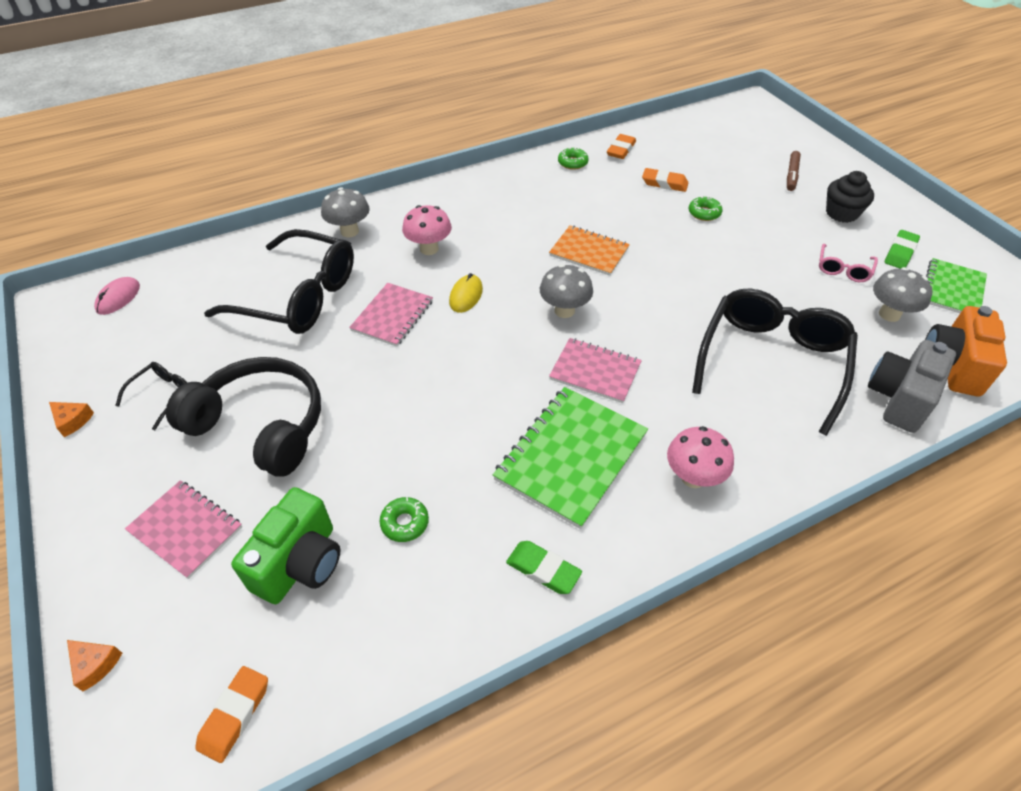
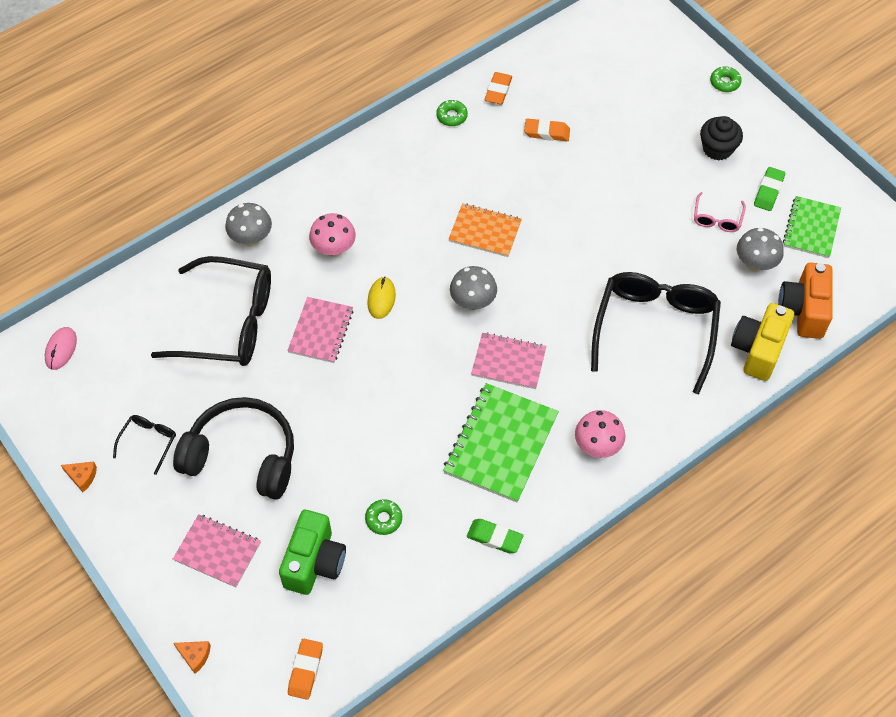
camera: 10 degrees left, 10 degrees up
green donut [689,196,722,221] -> green donut moved to [710,66,742,92]
brown marker [787,151,801,191] -> none
grey camera [868,340,956,433] -> yellow camera [731,303,794,381]

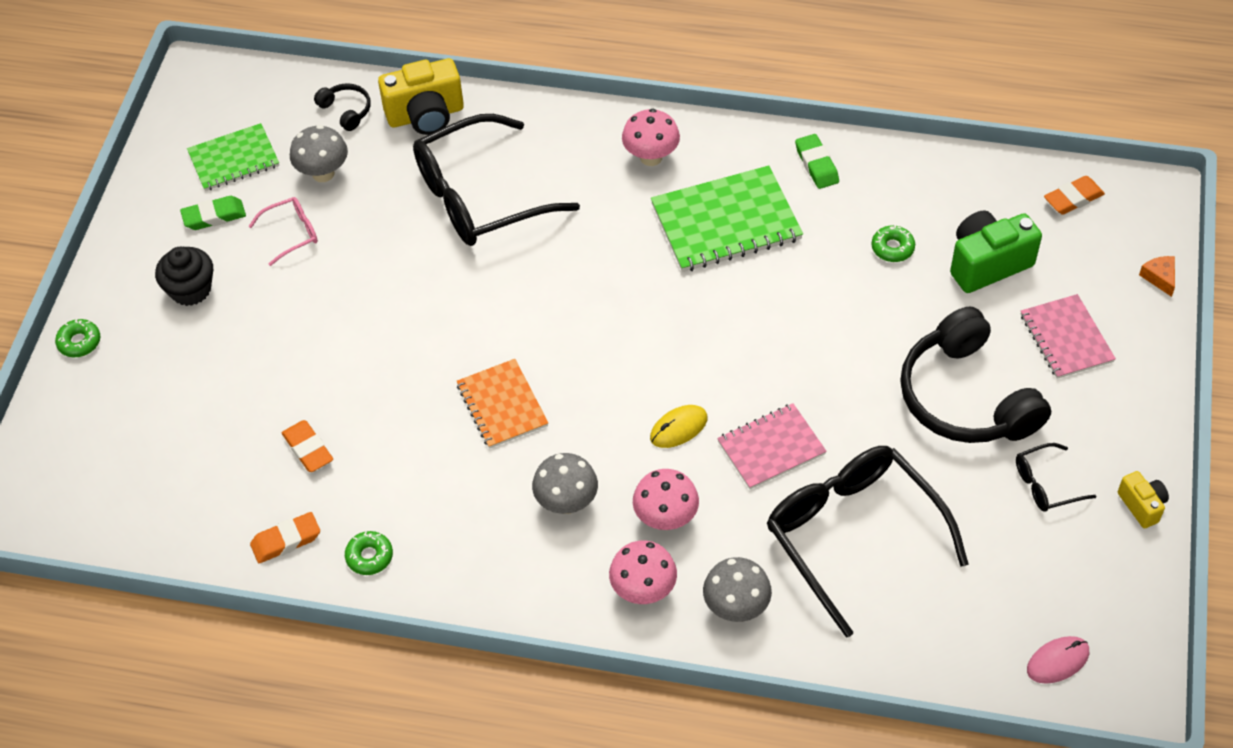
camera: 130 degrees left, 5 degrees down
orange cheese [61,462,97,492] -> yellow camera [1118,471,1169,528]
grey mushroom [450,266,497,310] -> grey mushroom moved to [532,453,598,514]
pink notebook [471,332,546,389] -> none
orange camera [778,262,833,339] -> black headphones [314,83,371,131]
none -> pink mushroom [609,540,677,604]

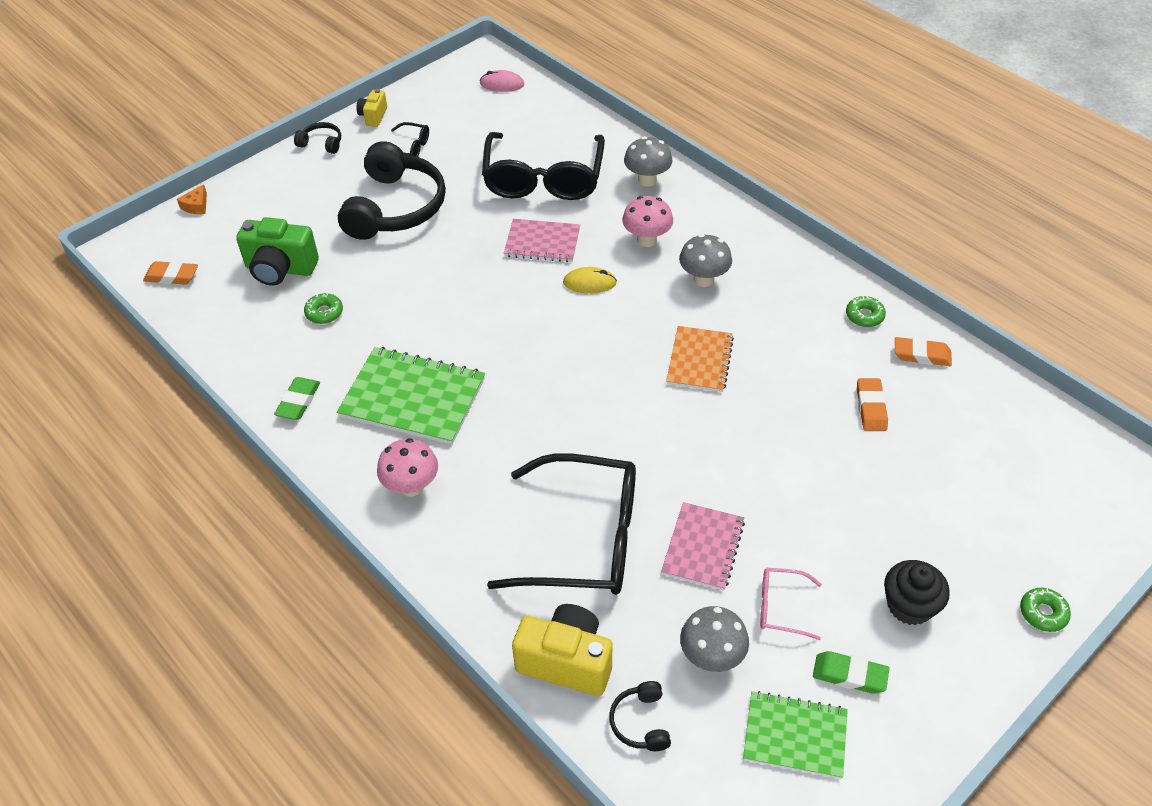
camera: 145 degrees left, 5 degrees down
pink mushroom [609,540,677,604] -> none
pink notebook [1021,294,1116,379] -> pink notebook moved to [661,502,745,590]
none -> black headphones [294,122,341,154]

